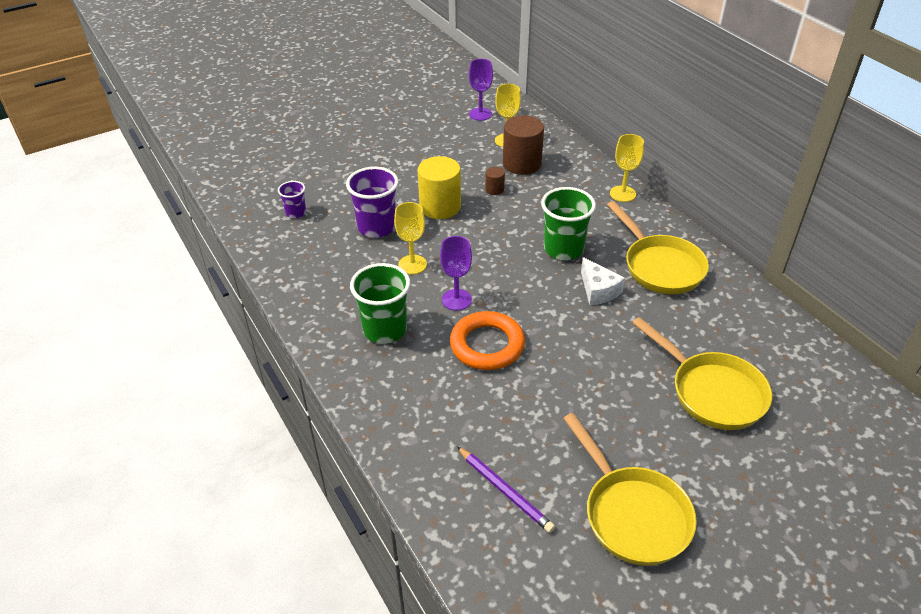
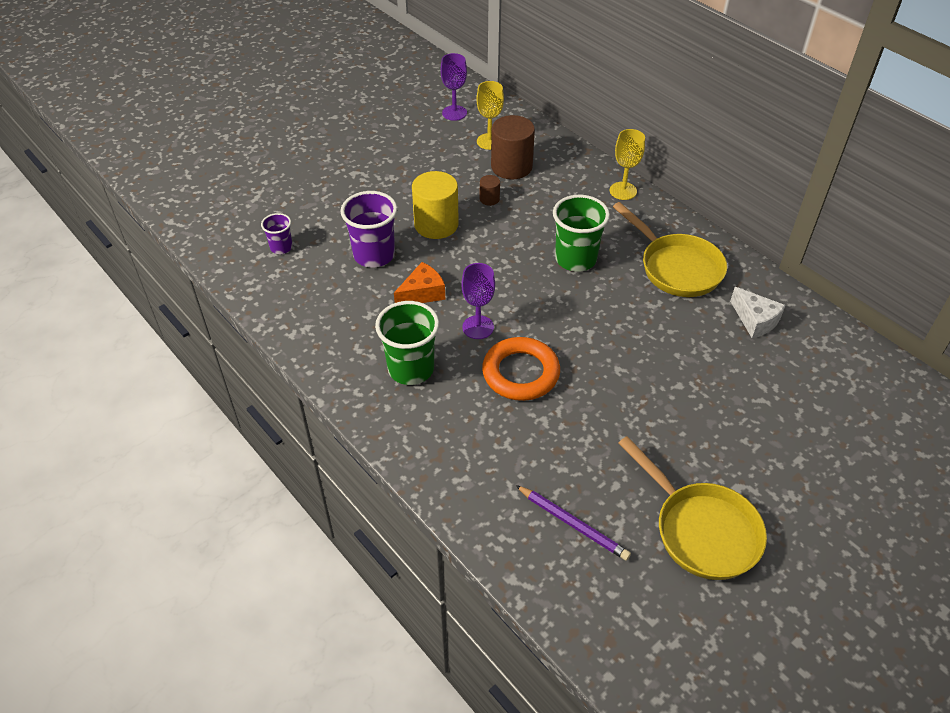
camera: 10 degrees left, 5 degrees up
yellow goblet [394,202,427,274] -> orange cheese [394,262,445,303]
white cheese [581,257,625,305] -> white cheese moved to [730,287,786,338]
yellow pan [632,317,772,430] -> none

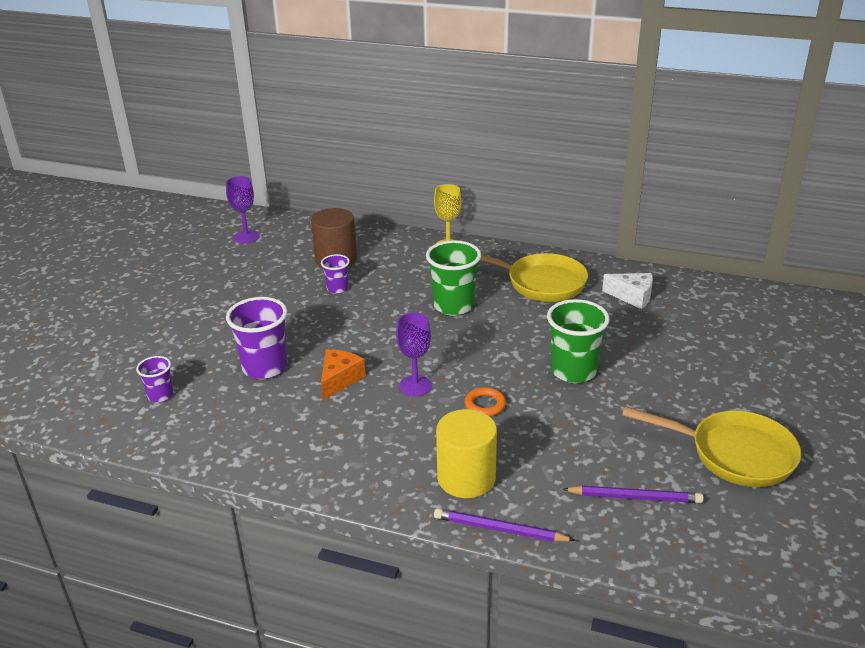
camera: 30 degrees left, 15 degrees down
green cup [375,301,439,385] -> green cup moved to [547,299,610,383]
yellow cylinder [412,171,459,239] -> yellow cylinder moved to [436,409,497,498]
yellow goblet [477,81,504,150] -> none
brown cylinder [480,175,500,206] -> purple cup [321,254,350,294]
orange ring [482,337,560,401] -> orange ring [465,387,506,416], size x0.52
none -> purple pencil [434,508,576,542]

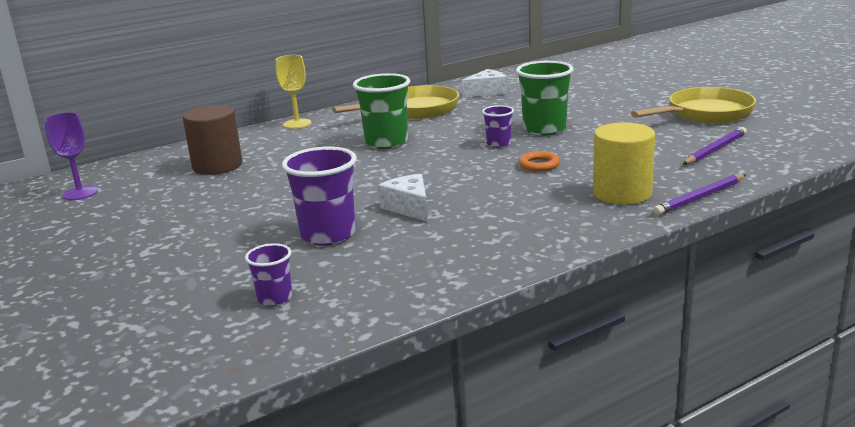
camera: 50 degrees left, 10 degrees down
purple cup [321,254,350,294] -> purple cup moved to [482,105,514,148]
orange cheese [321,349,366,400] -> white cheese [378,174,428,222]
purple goblet [396,313,432,397] -> none

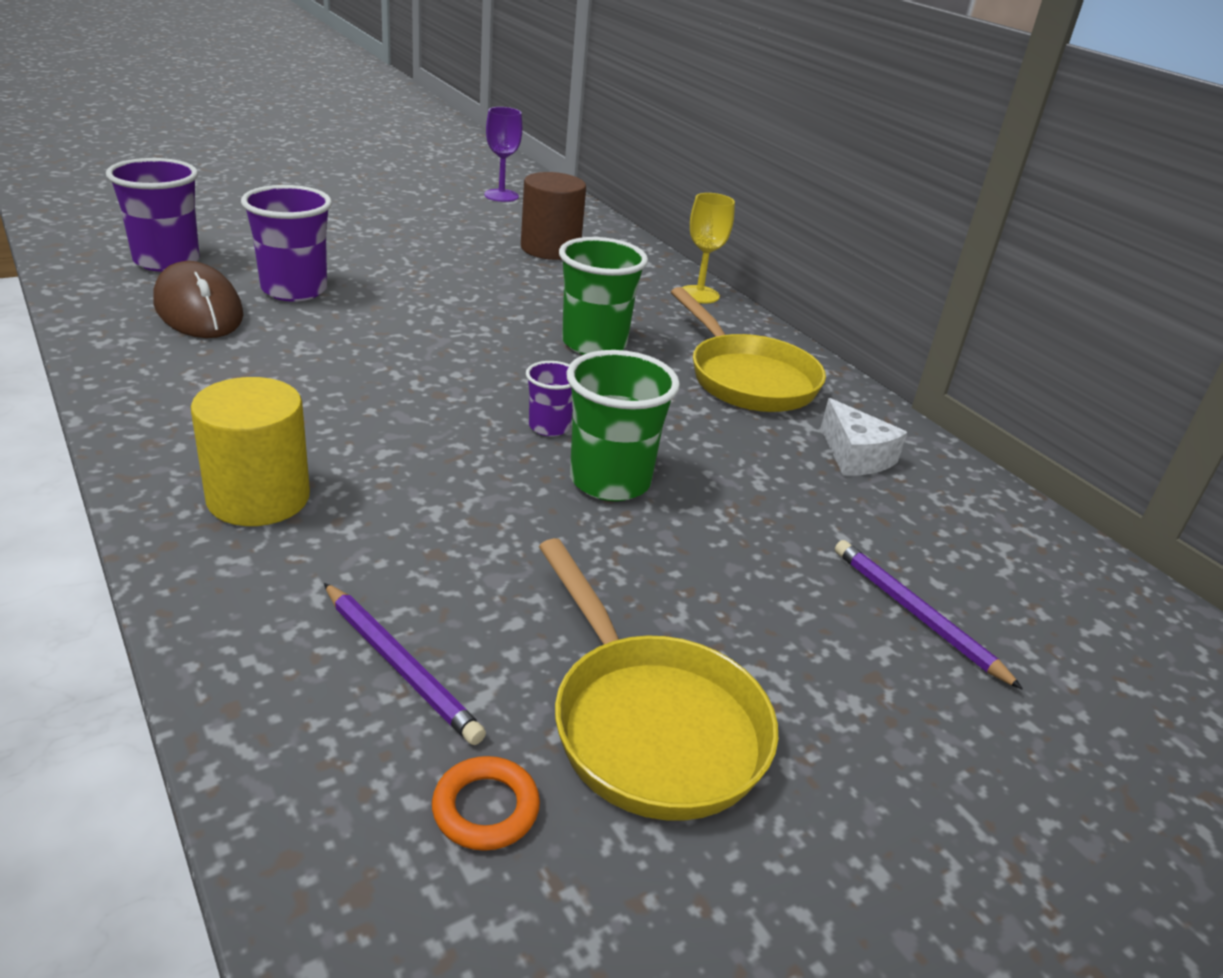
camera: 85 degrees right, 10 degrees up
purple cup [245,243,292,306] -> purple cup [106,158,200,272], size x1.83
white cheese [378,174,428,222] -> none
orange ring [519,151,560,172] -> orange ring moved to [432,756,540,851]
purple pencil [653,174,746,216] -> purple pencil moved to [835,540,1023,690]
none -> brown mouse [153,261,243,338]

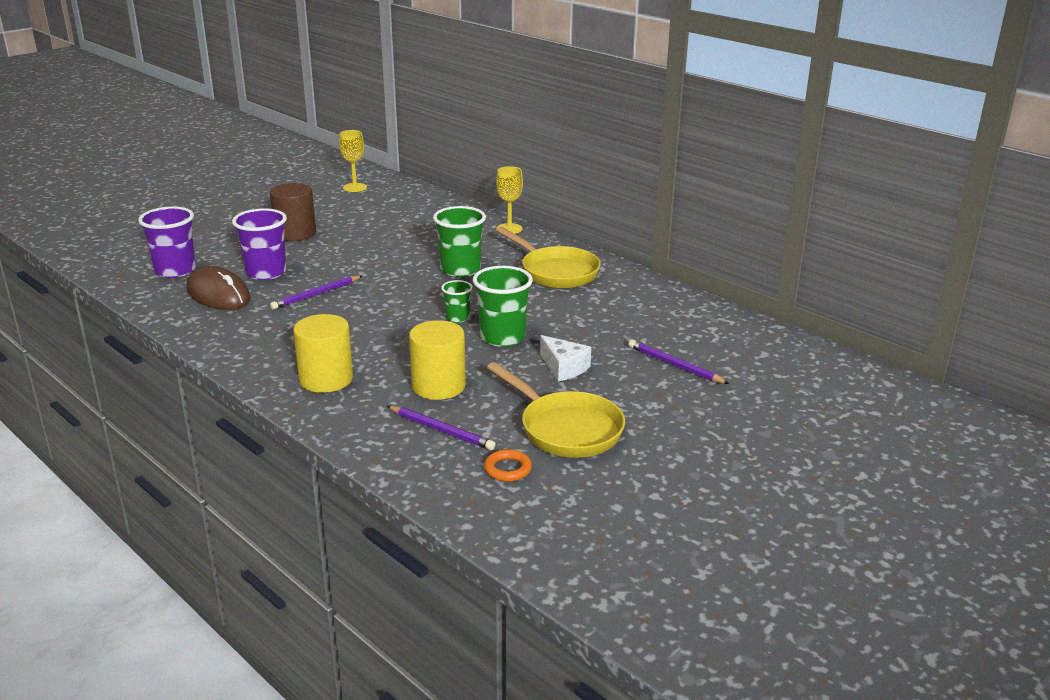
camera: 10 degrees left, 5 degrees down
purple goblet [484,107,522,202] -> yellow goblet [339,130,367,192]
brown cylinder [521,172,586,260] -> brown cylinder moved to [270,183,316,241]
purple cup [526,361,573,437] -> green cup [441,280,473,323]
white cheese [821,398,907,476] -> white cheese moved to [540,335,591,381]
none -> purple pencil [270,276,362,310]
none -> yellow cylinder [409,320,466,400]

